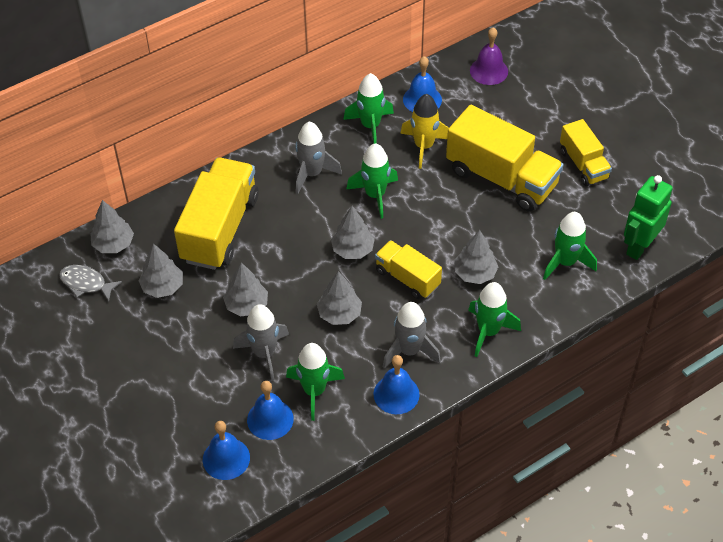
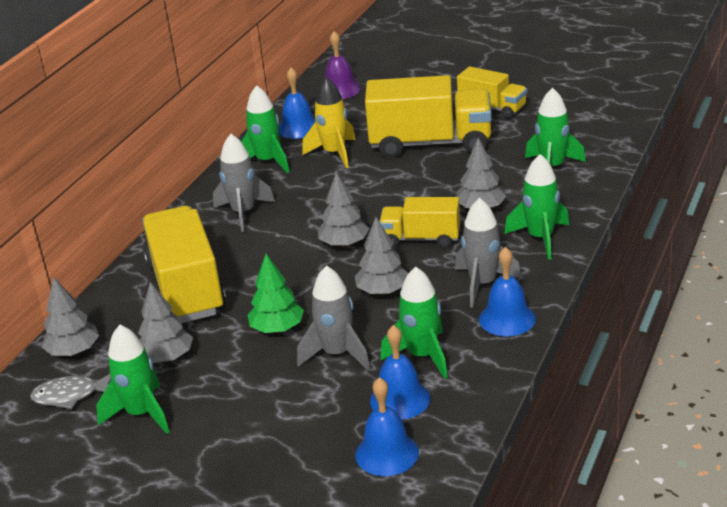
camera: 30 degrees left, 20 degrees down
grey tree [223,262,268,317] -> green tree [247,254,304,333]
green rocket [346,143,398,219] -> green rocket moved to [96,325,170,434]
green robot [624,175,673,260] -> none

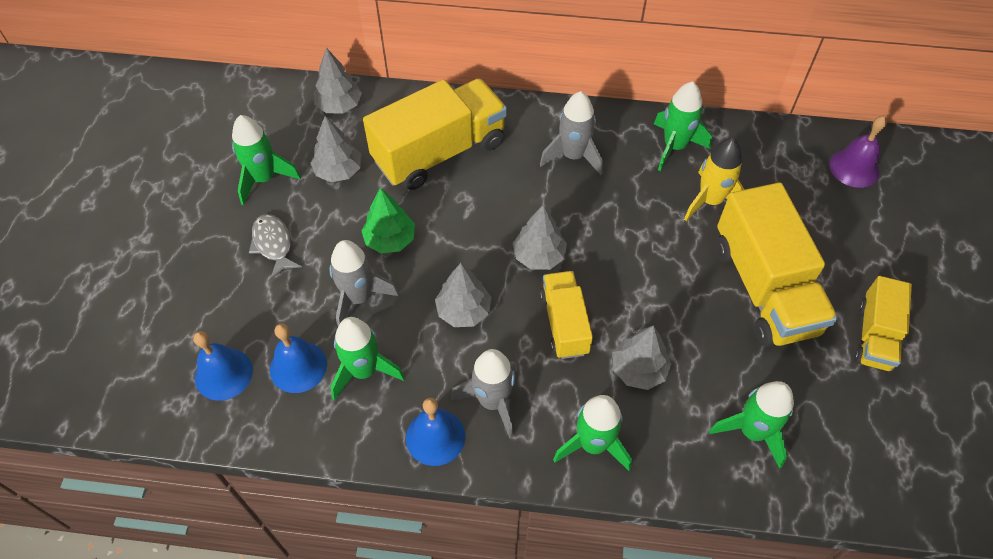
camera: 70 degrees right, 25 degrees up
grey fish [30,374,111,409] -> grey fish moved to [249,214,302,279]
blue bell [279,68,316,139] -> none

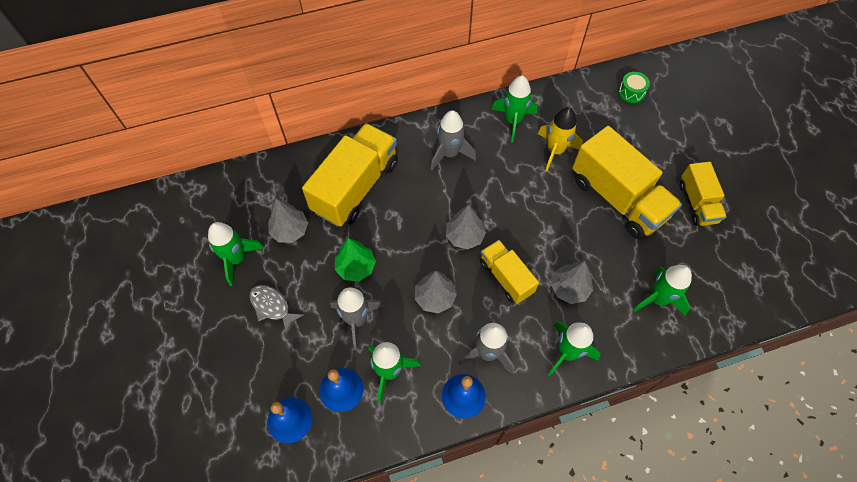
camera: 25 degrees left, 5 degrees up
grey tree [314,48,362,113] -> none
purple bell [829,116,887,188] -> green drum [619,72,650,103]

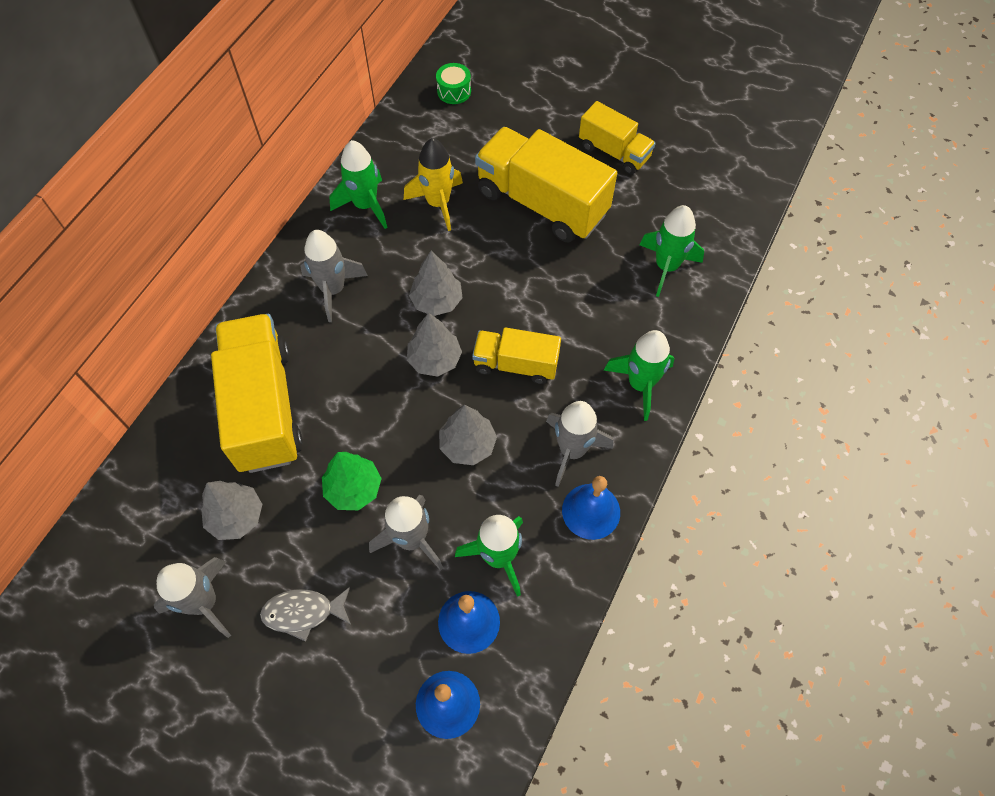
camera: 45 degrees left, 0 degrees up
green rocket [208,222,265,286] -> grey rocket [154,557,231,638]
grey tree [551,261,593,304] -> grey tree moved to [409,251,463,316]
yellow truck [572,126,682,239] -> yellow truck turned 150 degrees counterclockwise [475,127,617,242]

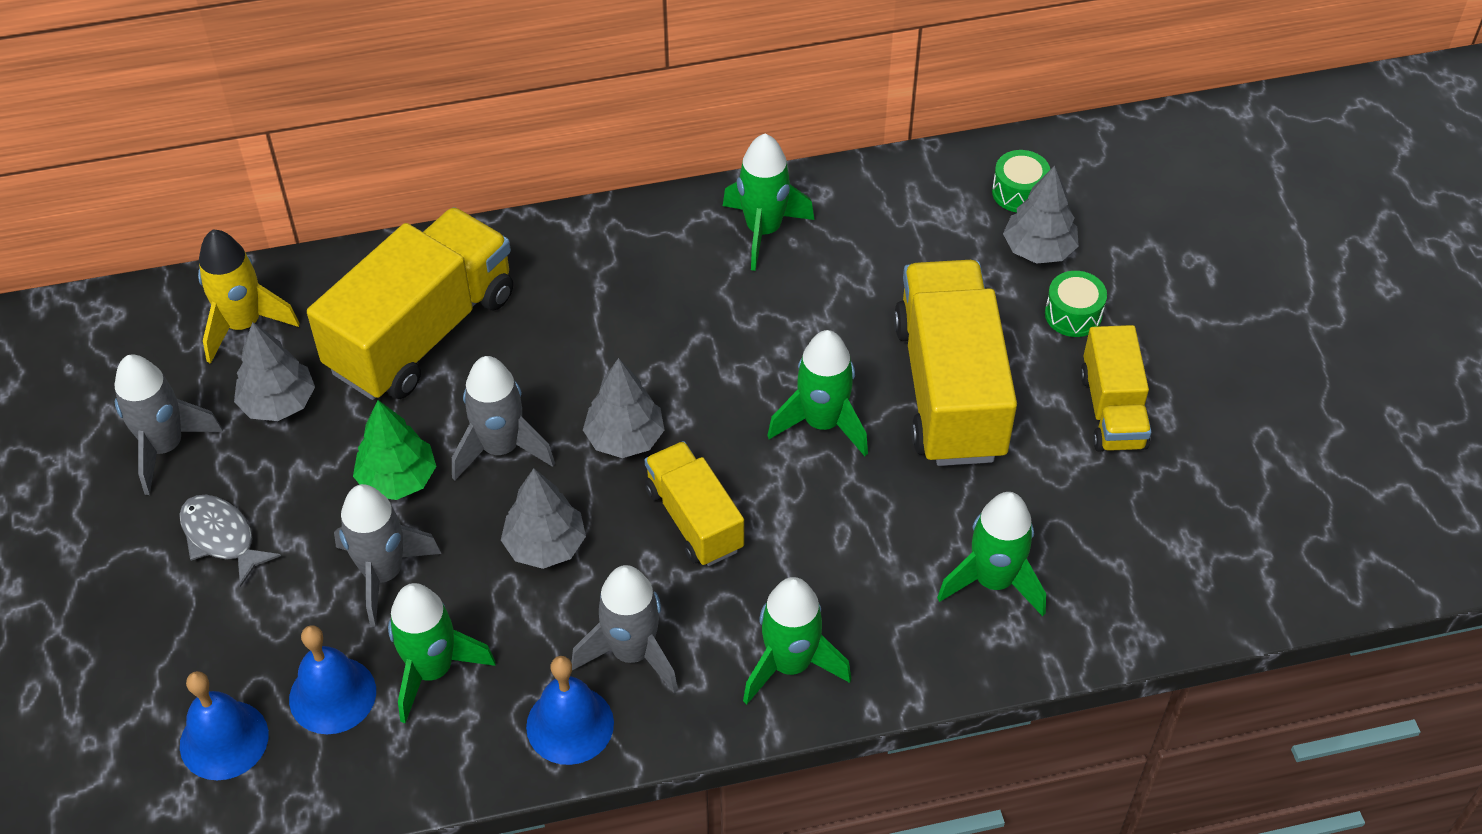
camera: 50 degrees right, 10 degrees down
grey rocket [300,230,368,322] -> grey rocket moved to [452,356,555,480]
yellow rocket [404,138,463,231] -> yellow rocket moved to [198,230,299,364]
grey tree [409,251,463,316] -> grey tree moved to [1003,165,1079,264]
none -> green rocket [767,330,868,456]
none -> green drum [1045,271,1107,337]

